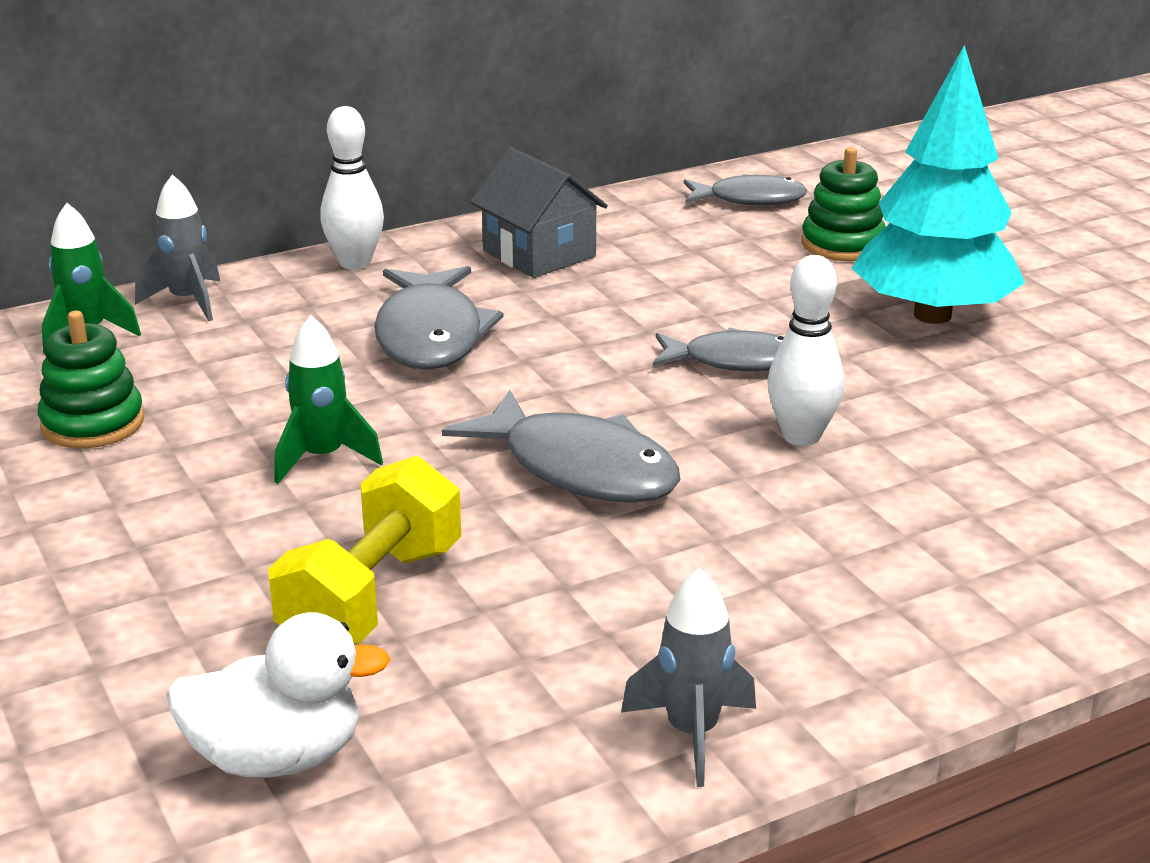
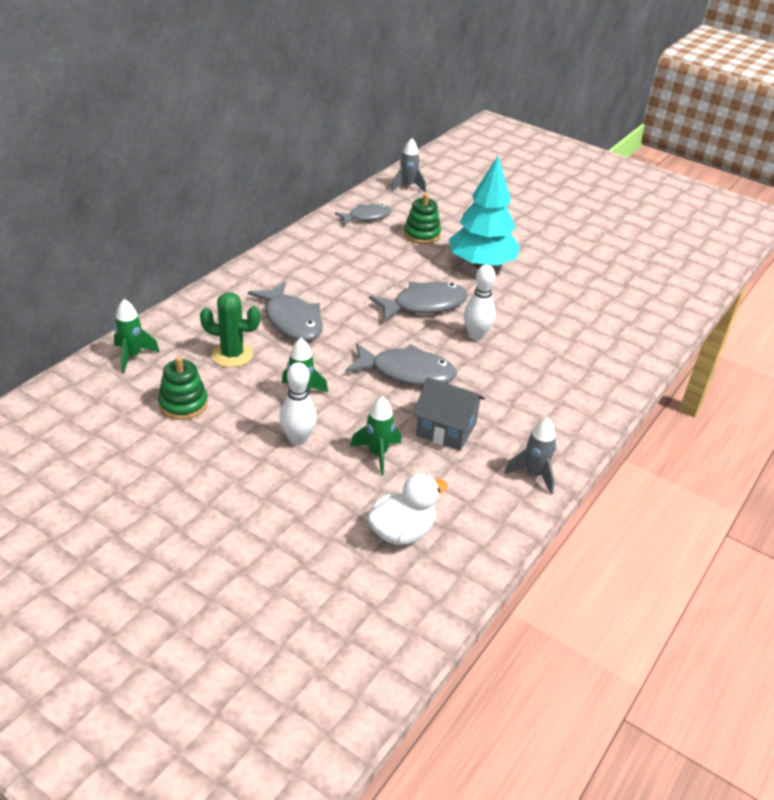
camera: 30 degrees left, 10 degrees up
grey rocket [135,174,220,321] -> grey rocket moved to [391,138,426,193]
yellow dumbbell [268,456,461,645] -> green rocket [350,396,401,475]
white bowling pin [320,106,384,270] -> white bowling pin moved to [280,362,317,445]
grey house [470,147,608,278] -> grey house moved to [413,377,485,451]
grey fish [653,327,784,371] -> grey fish [369,281,468,322], size x1.53
none -> green cactus [200,292,260,367]

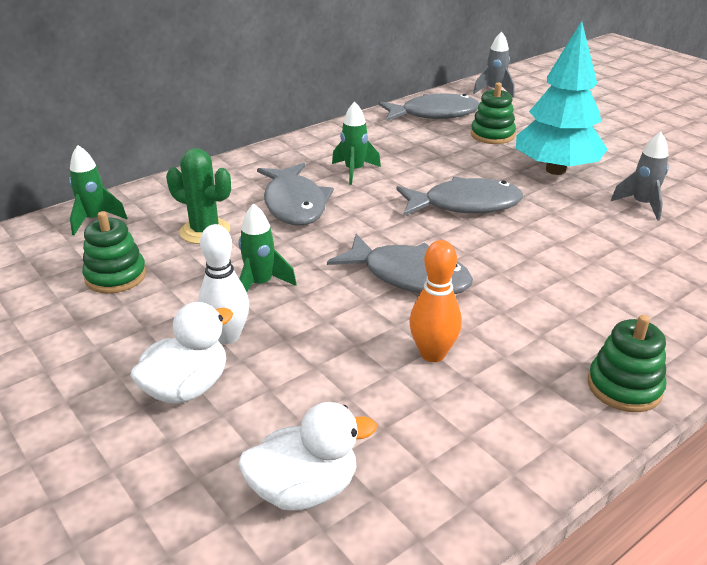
camera: 20 degrees right, 5 degrees down
grey fish [335,204,391,225] -> grey fish [379,93,479,121], size x1.53
green rocket [350,396,401,475] -> green rocket moved to [332,102,381,185]
grey house [413,377,485,451] -> orange bowling pin [409,240,462,362]
white bowling pin [464,265,496,340] -> none
grey rocket [505,417,557,495] -> grey rocket moved to [611,132,669,221]
none -> white duck [130,302,233,404]
none -> green stacking toy [588,315,666,412]

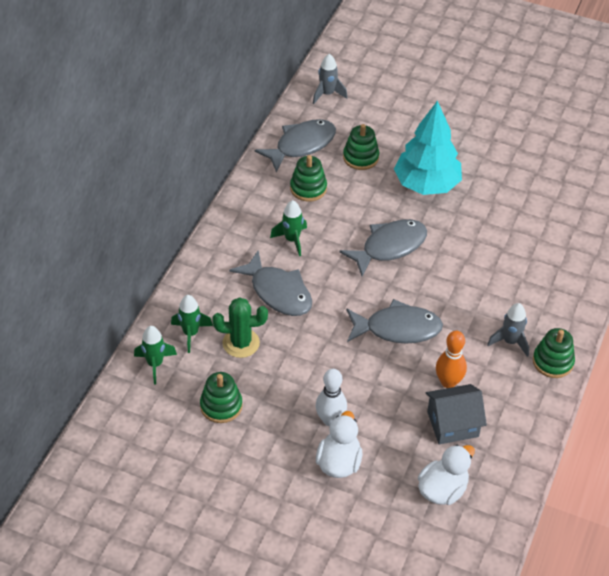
camera: 30 degrees left, 15 degrees up
green rocket [239,203,297,292] -> green rocket moved to [171,295,213,353]
grey rocket [611,132,669,221] -> grey rocket moved to [487,303,529,357]
none -> green stacking toy [290,155,327,202]
none -> grey house [426,384,487,444]

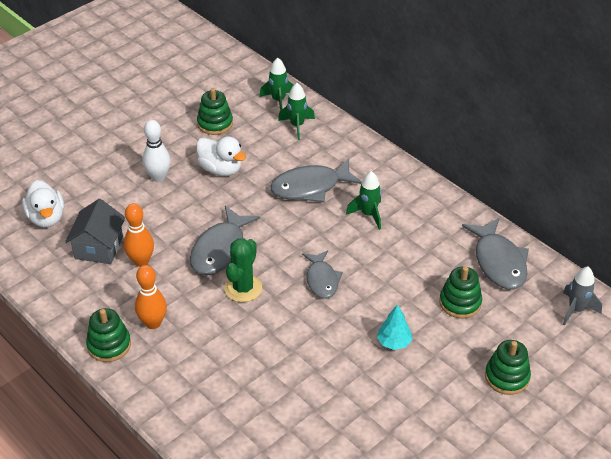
camera: 115 degrees right, 5 degrees down
green cactus [213,297,268,358] -> green cactus moved to [224,238,262,302]
green stacking toy [290,155,327,202] -> green stacking toy moved to [485,340,531,395]
white duck [316,411,362,478] -> white duck moved to [196,136,246,176]
grey fish [339,219,427,276] -> grey fish [302,250,343,299], size x0.65
turquoise tree [394,100,462,195] -> turquoise tree [377,304,412,350], size x0.44
grey rocket [487,303,529,357] -> orange bowling pin [135,265,167,329]

